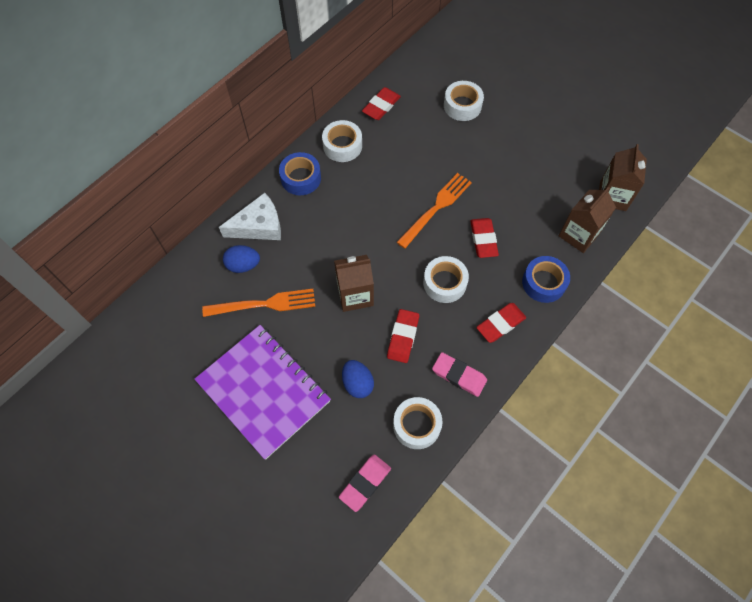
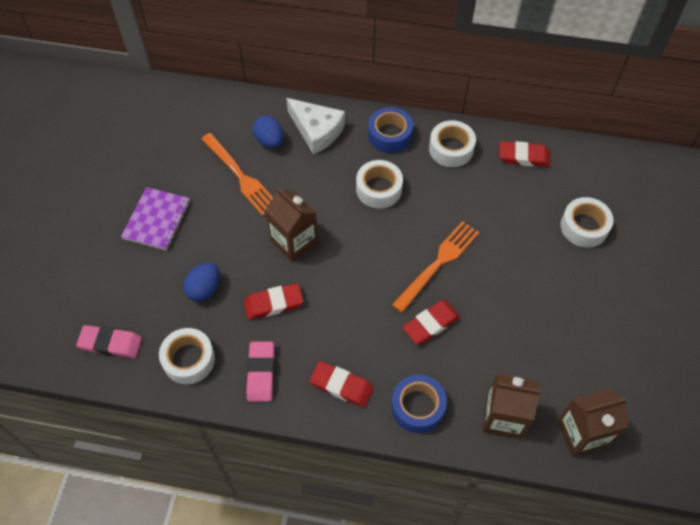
camera: 60 degrees right, 5 degrees down
purple notebook [195,325,331,460] -> purple notebook [121,187,190,250], size x0.56
orange fork [397,173,472,249] -> orange fork turned 60 degrees counterclockwise [392,221,479,313]
white tape [423,256,469,303] -> white tape moved to [356,160,403,208]

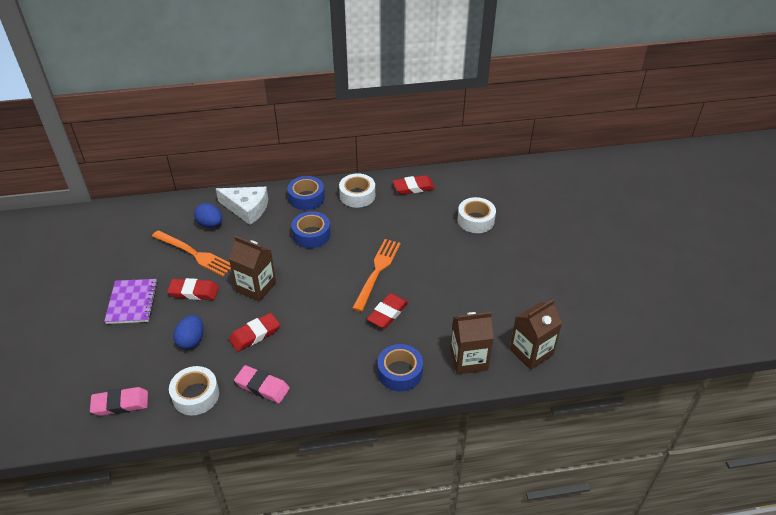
camera: 20 degrees left, 15 degrees down
pink eraser [246,341,275,402] -> pink eraser turned 45 degrees counterclockwise [234,365,290,403]
red eraser [310,361,374,407] -> red eraser moved to [167,278,219,300]
white tape [356,160,403,208] -> blue tape [292,211,331,248]

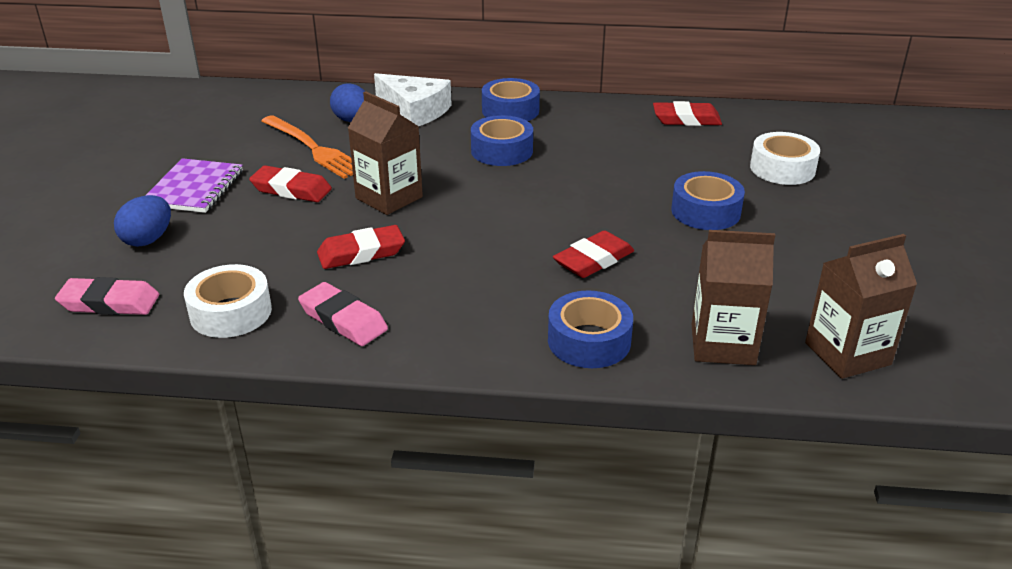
camera: 15 degrees right, 10 degrees down
blue egg [173,315,203,349] -> blue egg moved to [114,195,171,247]
white tape [339,173,375,208] -> none
orange fork [352,239,401,312] -> none
none -> blue tape [671,171,745,230]

